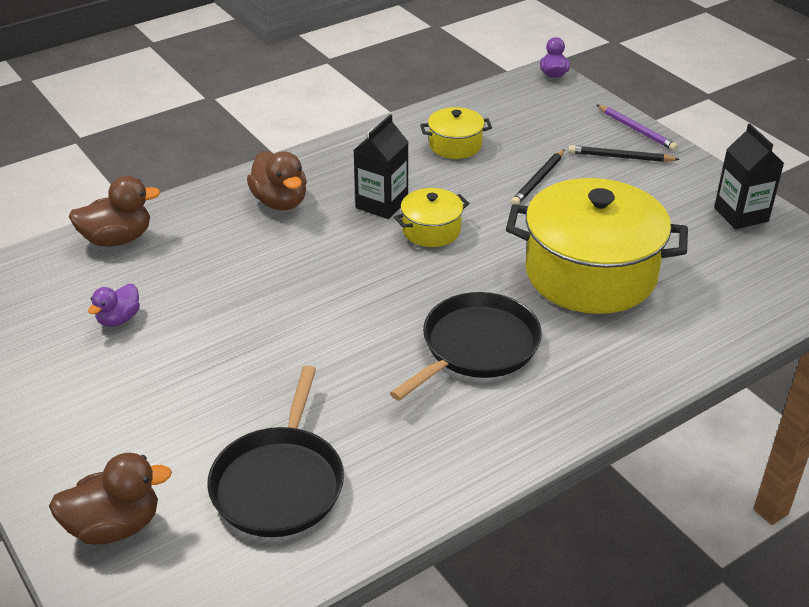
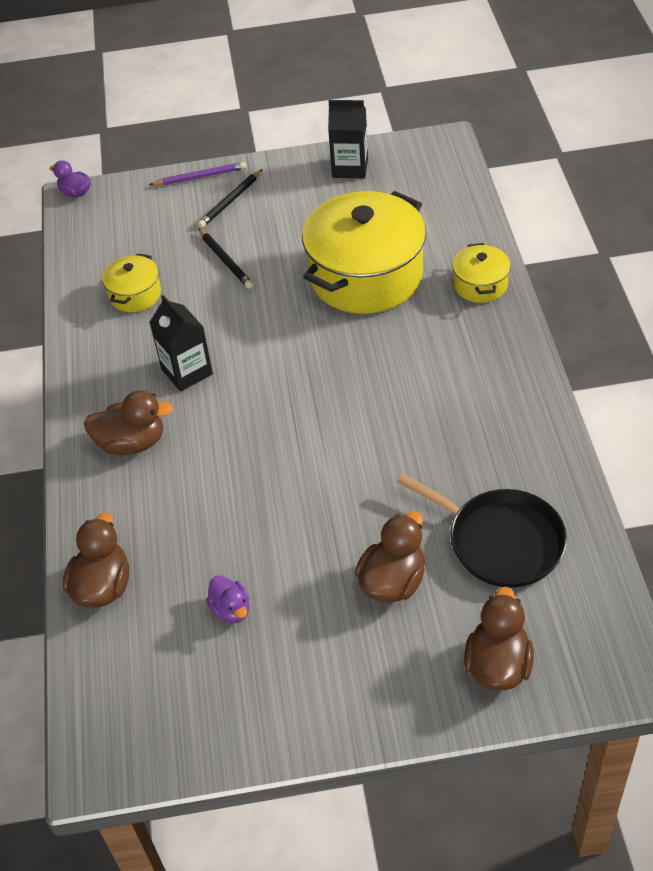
camera: 60 degrees left, 10 degrees up
black pan [390,292,542,401] -> none
yellow pot [394,188,469,247] -> yellow pot moved to [452,243,511,303]
none -> brown duck [355,512,425,603]

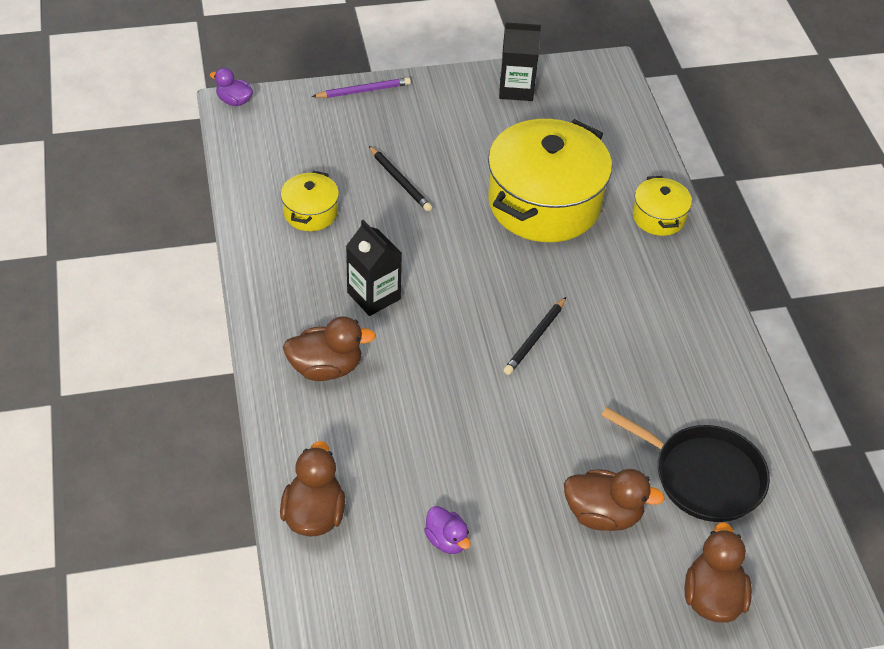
camera: 10 degrees left, 0 degrees up
black pencil [198,169,262,228] -> black pencil moved to [504,297,566,375]
brown duck [355,512,425,603] -> brown duck turned 75 degrees clockwise [564,469,665,531]

